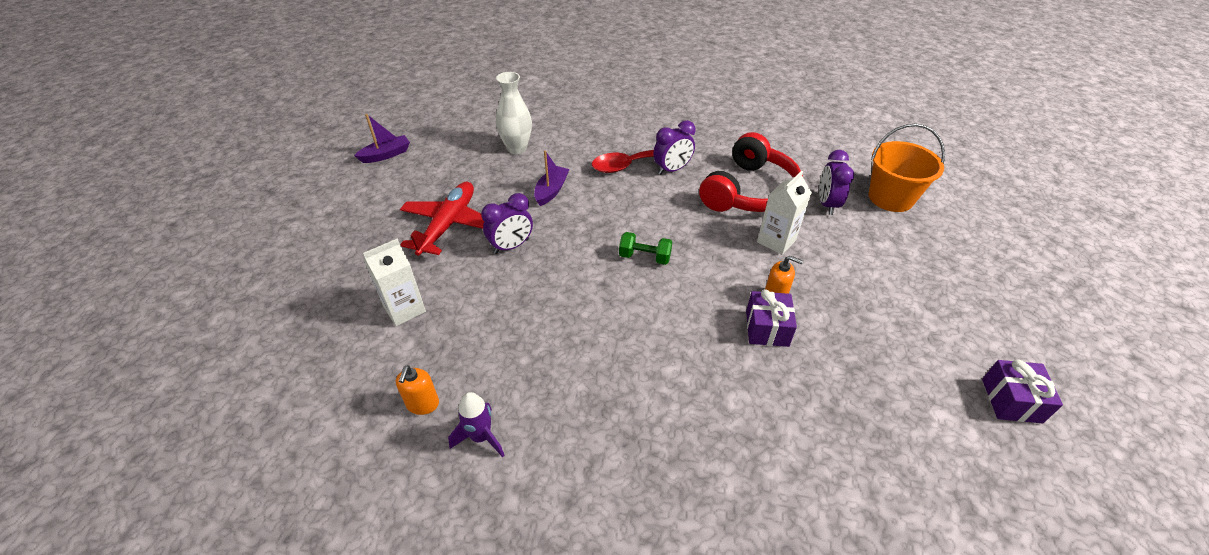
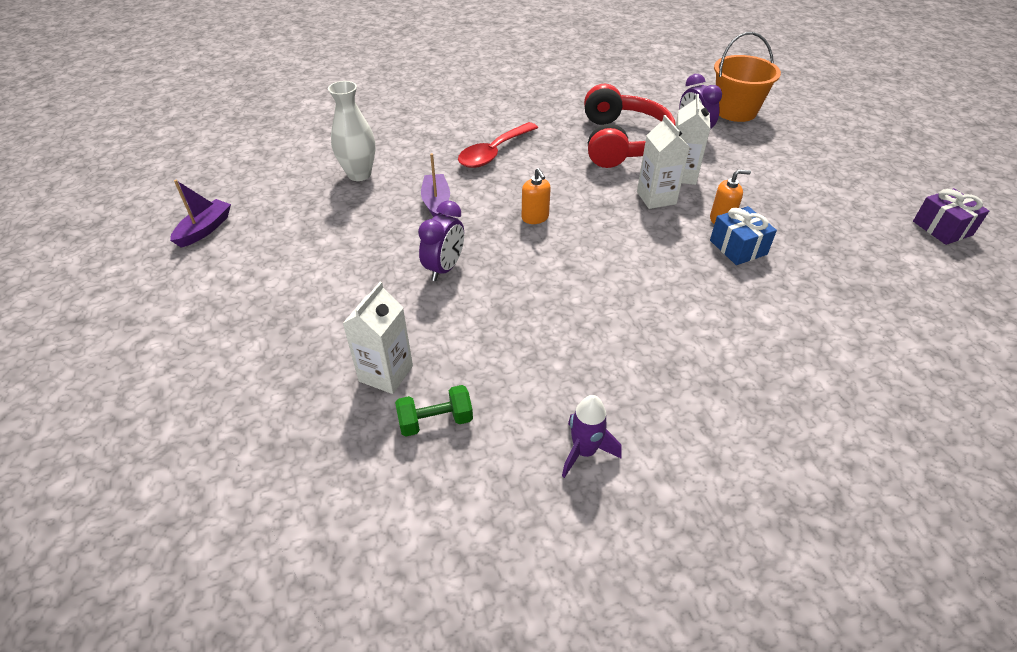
camera: 30 degrees left, 0 degrees up
orange soap dispenser [396,365,439,415] -> orange soap dispenser moved to [522,168,551,224]
red plane [400,182,484,256] -> none
green dumbbell [619,232,672,265] -> green dumbbell moved to [395,385,473,437]
purple clock [653,120,696,175] -> none
purple gift [746,289,797,347] -> blue gift [710,206,777,265]
none -> white carton [637,115,690,209]

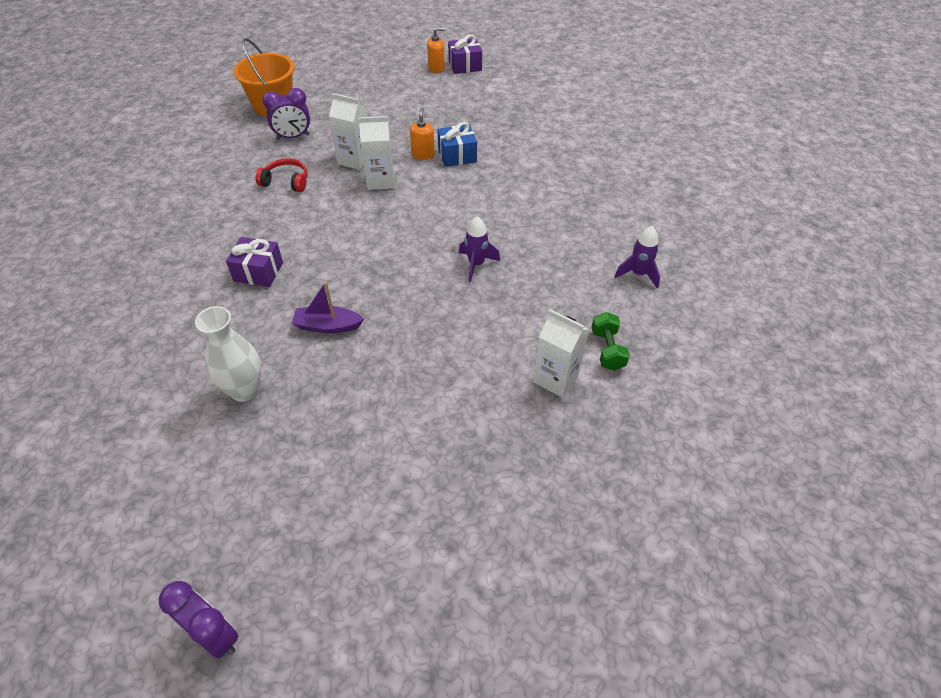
camera: 80 degrees left, 5 degrees up
purple boat [170,180,231,248] -> none
purple clock [418,201,464,281] -> purple clock moved to [159,581,239,659]
red spoon [458,122,538,168] -> purple gift [226,237,283,287]
orange soap dispenser [522,168,551,224] -> orange soap dispenser moved to [427,27,445,73]
red headphones [584,84,675,168] -> red headphones [255,158,307,192], size x0.48
none -> purple rocket [459,216,500,282]

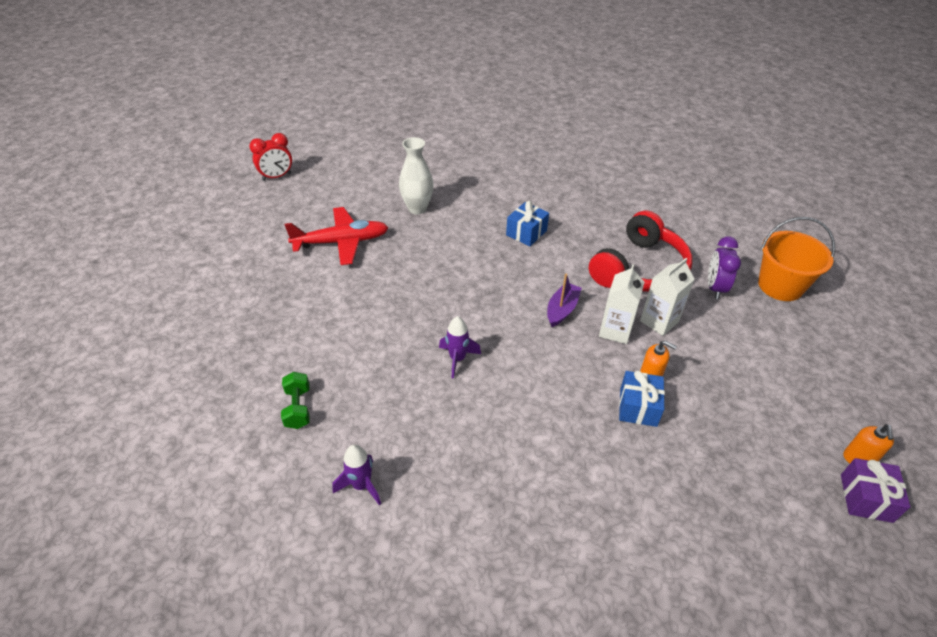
camera: 115 degrees right, 5 degrees down
purple clock [159,581,239,659] -> red clock [249,133,292,181]
purple gift [226,237,283,287] -> blue gift [506,201,549,246]
red headphones [255,158,307,192] -> red headphones [589,211,693,292], size x2.10
purple boat [292,282,364,333] -> purple boat moved to [547,274,582,327]
white carton [533,310,589,397] -> none
green dumbbell [591,312,630,371] -> green dumbbell turned 60 degrees clockwise [281,372,310,429]
none -> red plane [285,207,389,265]

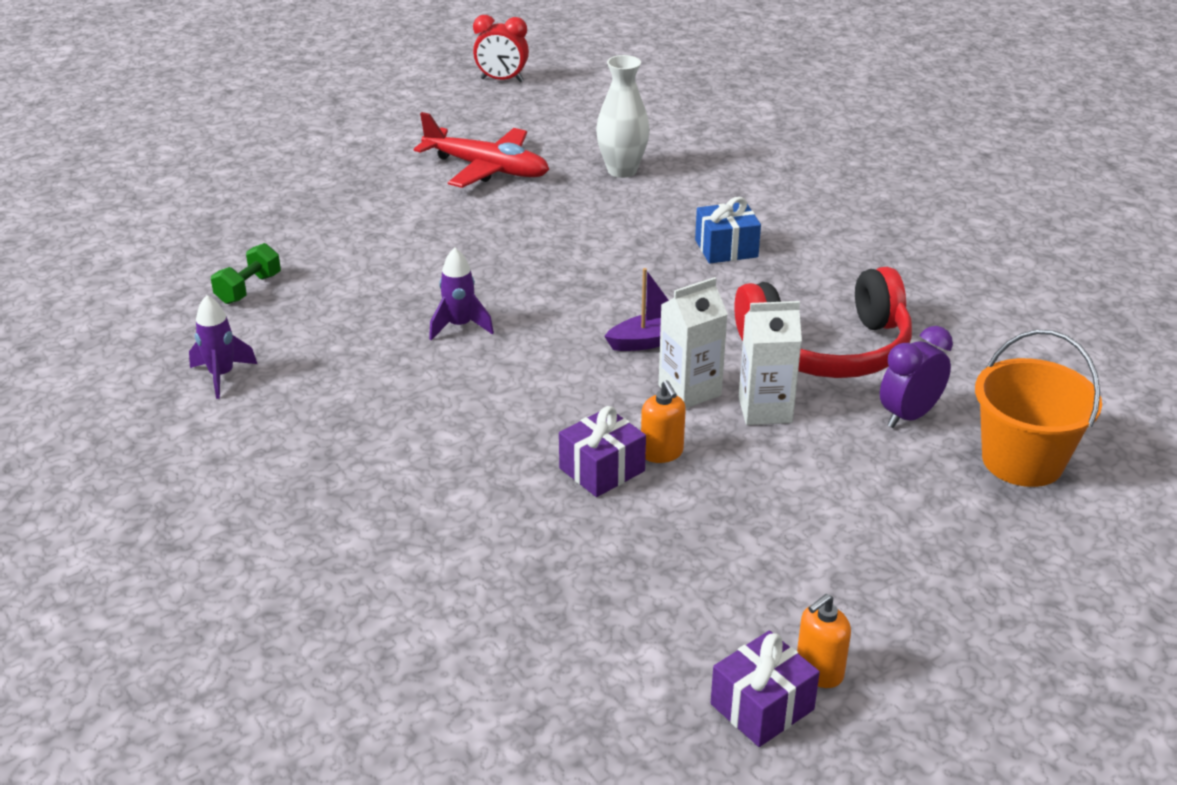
camera: 40 degrees right, 10 degrees down
blue gift [619,371,665,427] -> purple gift [559,406,646,497]

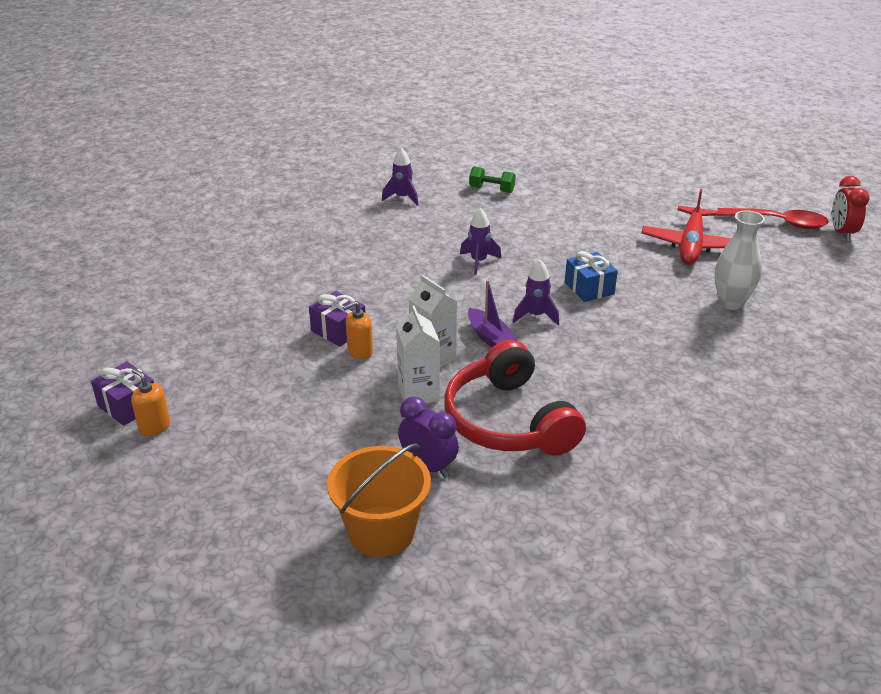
camera: 80 degrees right, 0 degrees up
blue gift [695,197,761,263] -> blue gift moved to [565,251,618,302]
none -> purple rocket [513,260,559,325]
none -> red spoon [717,208,829,229]

